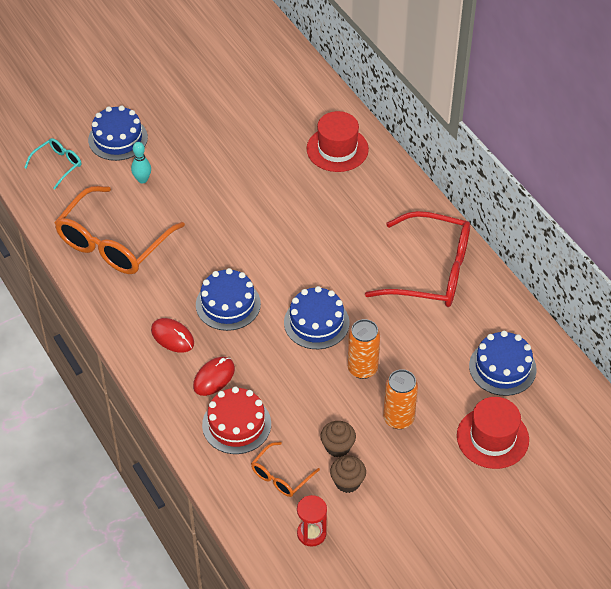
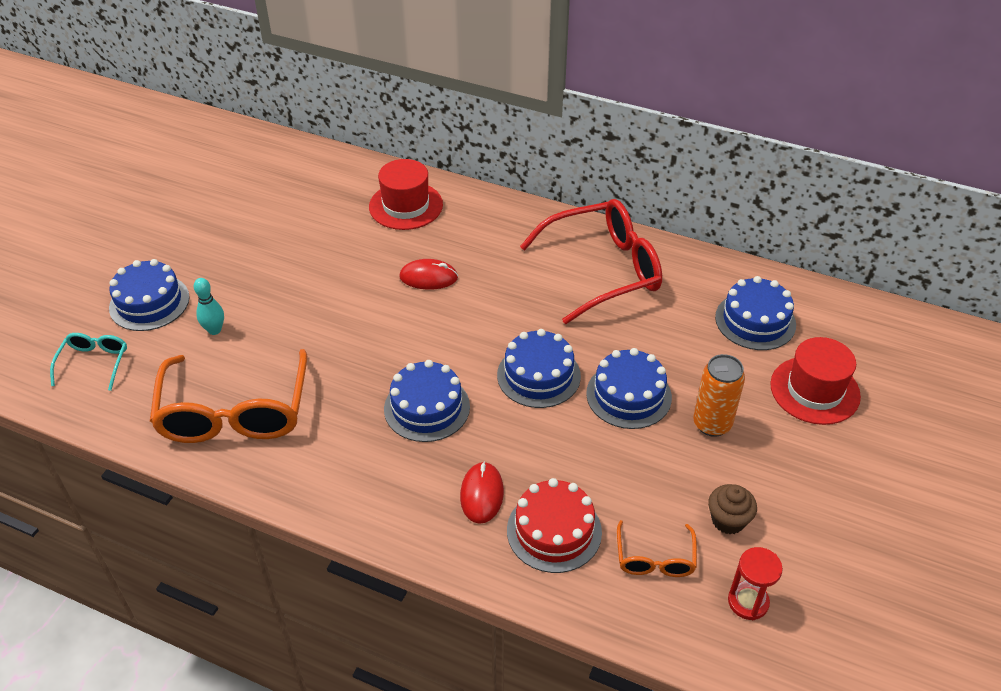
camera: 35 degrees left, 5 degrees down
red mouse [151,318,194,353] -> red mouse moved to [399,259,458,290]
brown cupcake [320,421,356,457] -> none
orange can [348,319,380,379] -> blue cake [586,348,672,429]

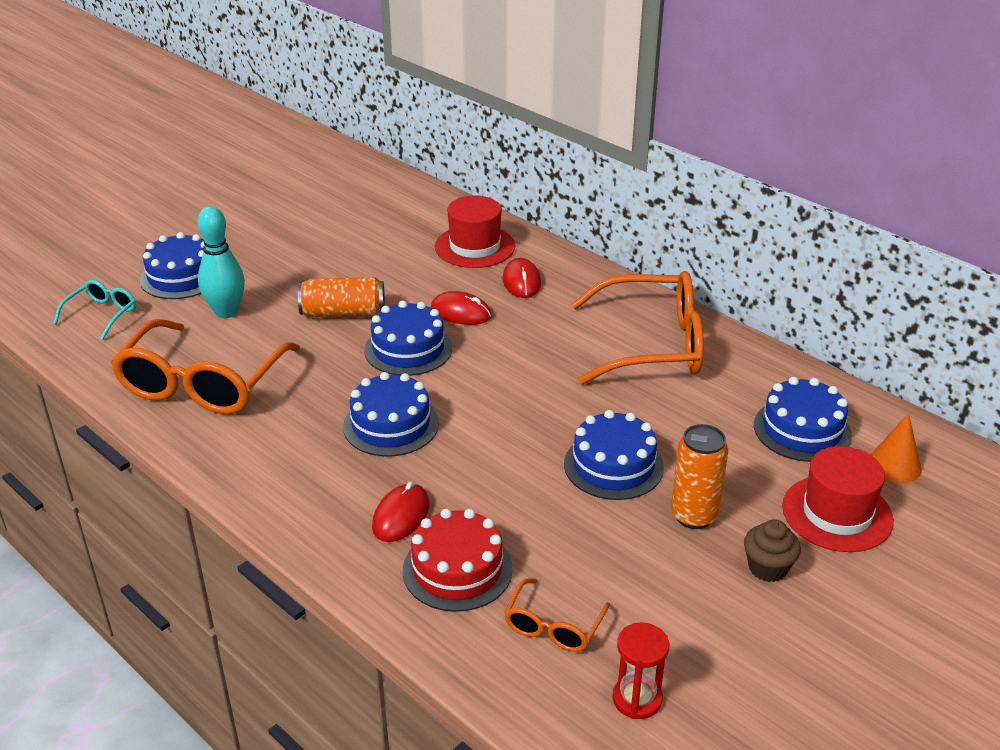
camera: 20 degrees right, 10 degrees down
turquoise bowling pin [194,278,224,335] -> turquoise bowling pin [197,206,245,318], size x1.62
blue cake [497,329,581,408] -> blue cake moved to [364,301,452,376]
red glasses [520,199,662,324] -> orange glasses [571,271,704,385]
brown cupcake [708,484,757,534] -> brown cupcake moved to [744,519,801,582]
none -> orange can [298,277,385,318]
none -> red mouse [502,258,541,298]
none -> orange cone [870,413,922,483]

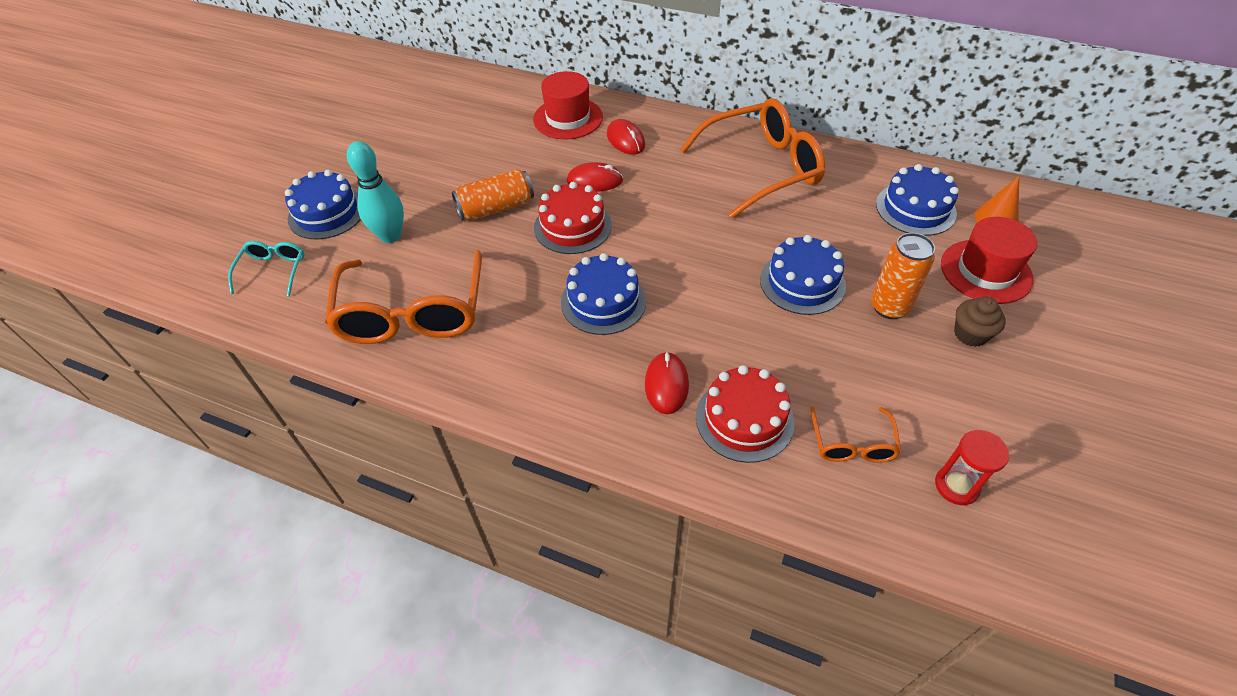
camera: 20 degrees left, 15 degrees up
blue cake [364,301,452,376] -> red cake [534,182,612,254]

